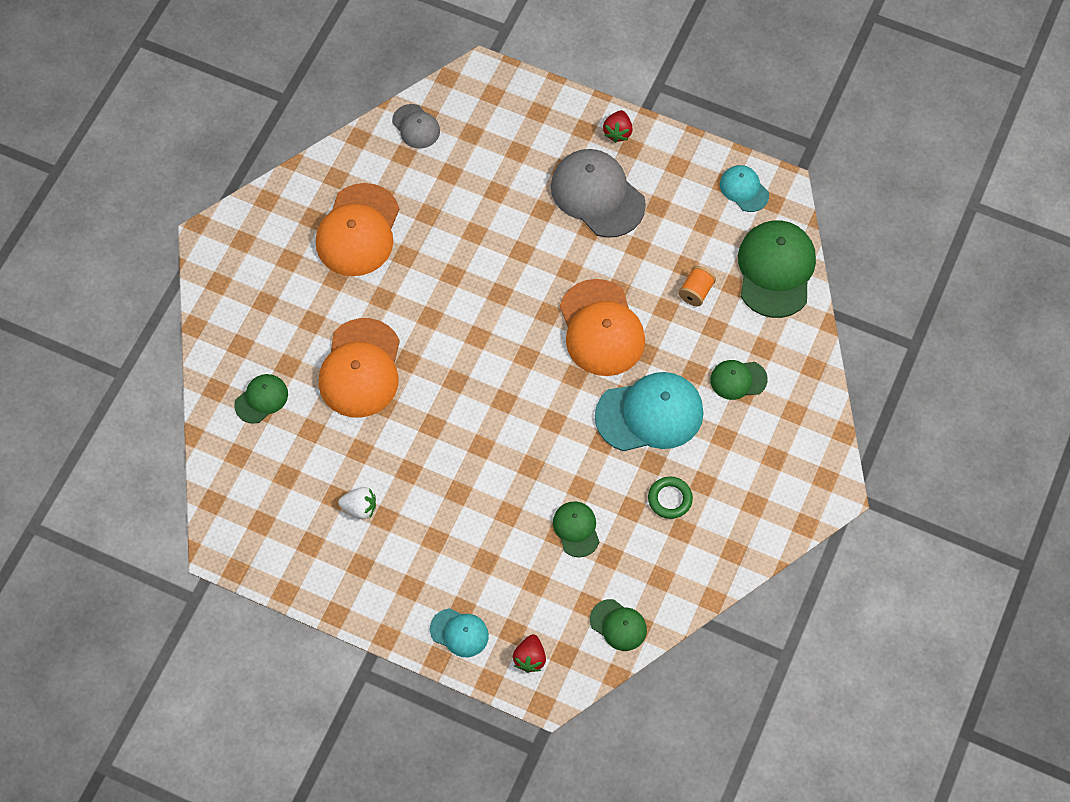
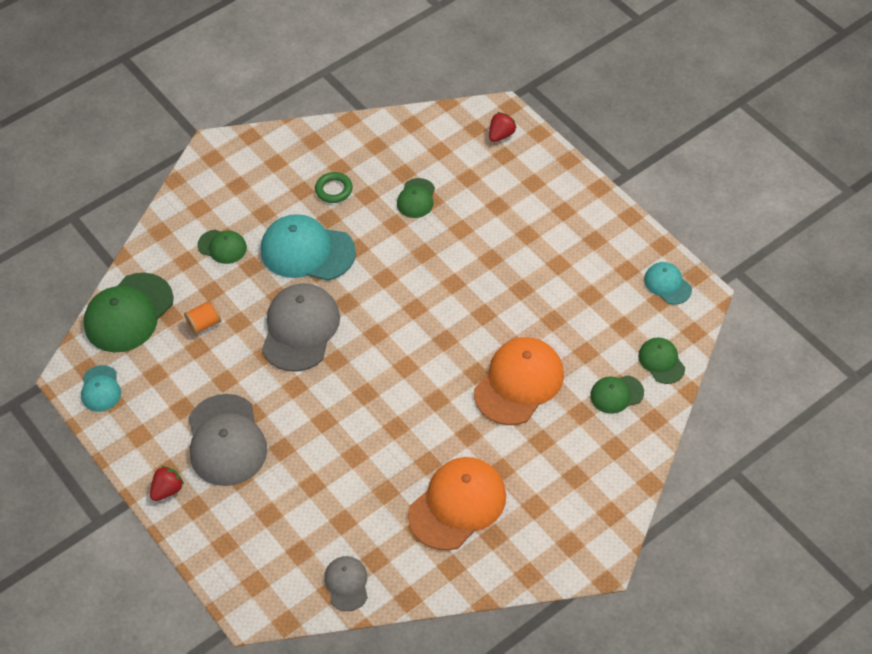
camera: 150 degrees left, 10 degrees down
white strawberry [338,487,376,519] -> none
turquoise cap [430,608,489,657] -> turquoise cap moved to [644,262,692,304]
orange cap [560,279,645,376] -> grey cap [262,283,340,372]
green cap [590,599,647,651] -> green cap moved to [638,337,685,384]

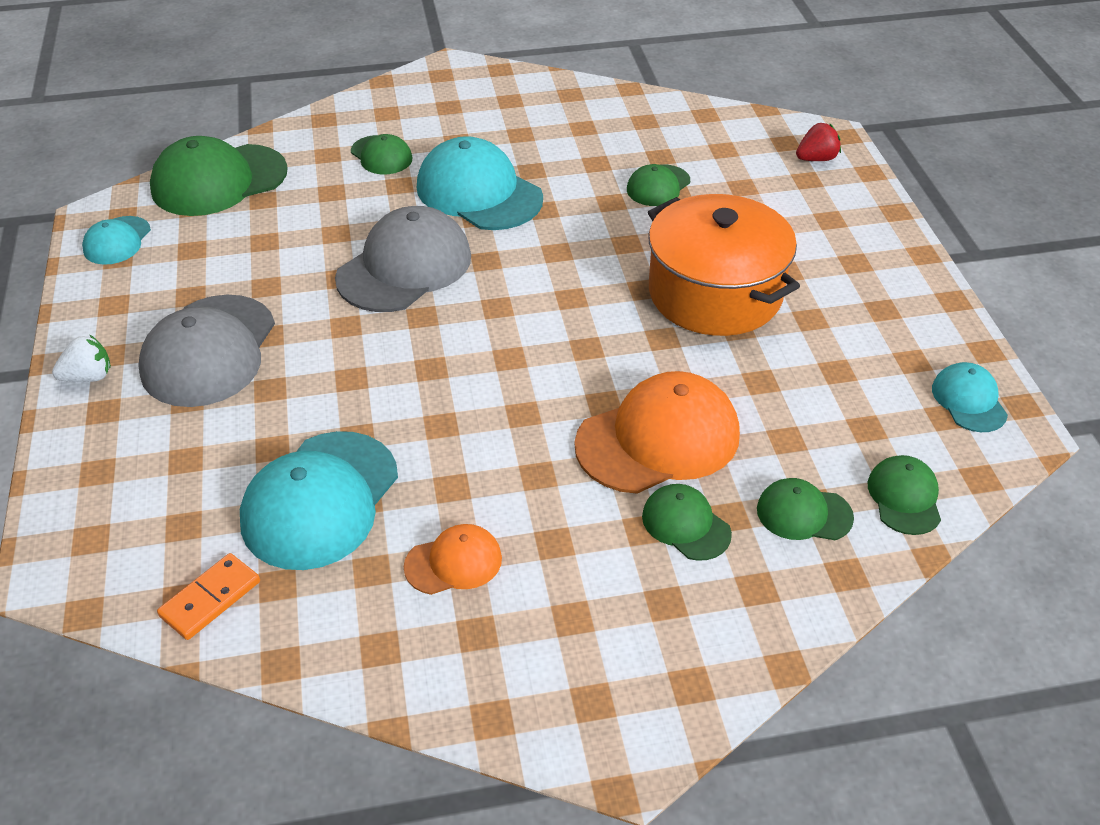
camera: 25 degrees right, 10 degrees down
red strawberry [150,466,184,501] -> white strawberry [52,335,111,382]
orange spool [184,300,222,335] -> none
green ring [315,172,353,203] -> none
grey cap [325,556,368,611] -> orange domino [157,553,260,640]
orange cap [408,457,506,550] -> orange cap [404,524,502,595], size x0.53
none -> turquoise cap [240,431,398,570]
none -> green cap [642,484,732,561]
none -> orange pot [648,194,800,336]

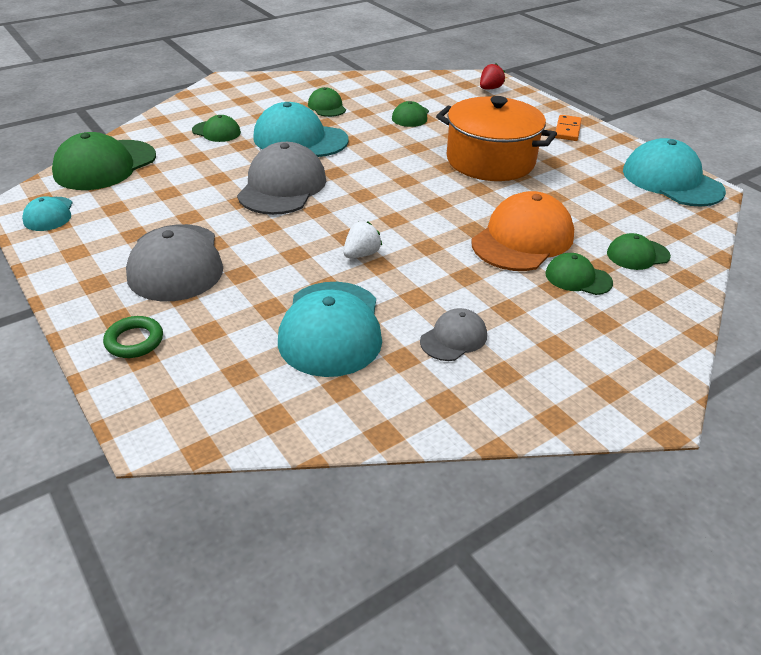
camera: 25 degrees left, 5 degrees down
white strawberry [52,335,111,382] -> white strawberry moved to [343,221,382,258]
orange domino [157,553,260,640] -> orange domino moved to [555,115,582,141]
orange cap [404,524,502,595] -> grey cap [420,308,487,361]
green cap [868,455,941,535] -> green cap moved to [308,87,346,117]
turquoise cap [932,362,1008,432] -> turquoise cap [623,138,726,206], size x1.90
none -> green ring [103,316,163,358]

